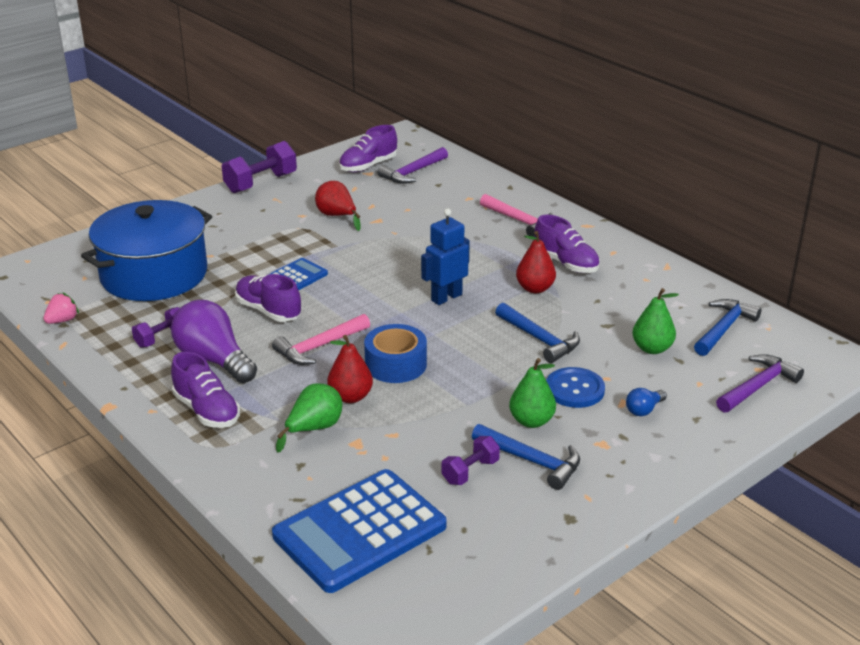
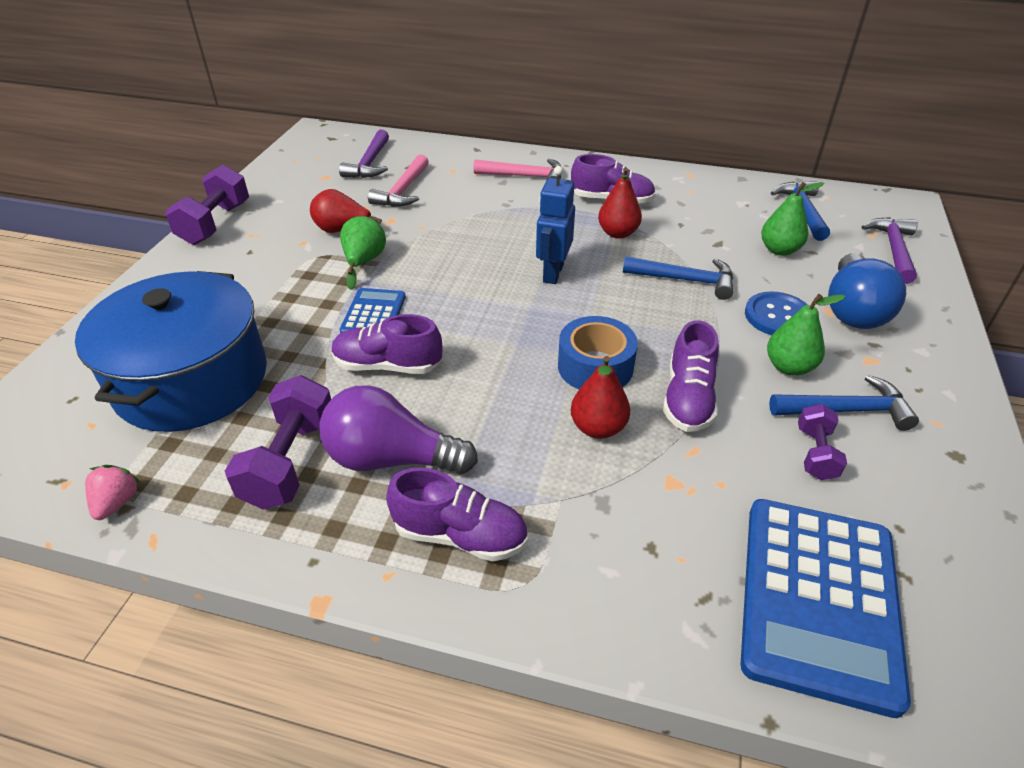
camera: 35 degrees left, 10 degrees up
purple dumbbell [132,307,180,348] -> purple dumbbell [225,375,331,510], size x1.71
pink hammer [272,314,370,365] -> pink hammer moved to [368,154,429,207]
green pear [276,383,342,452] -> green pear moved to [340,216,386,290]
purple shoe [339,125,397,172] -> purple shoe moved to [663,320,719,432]
blue light bulb [626,388,667,416] -> blue light bulb [828,253,906,329], size x2.21

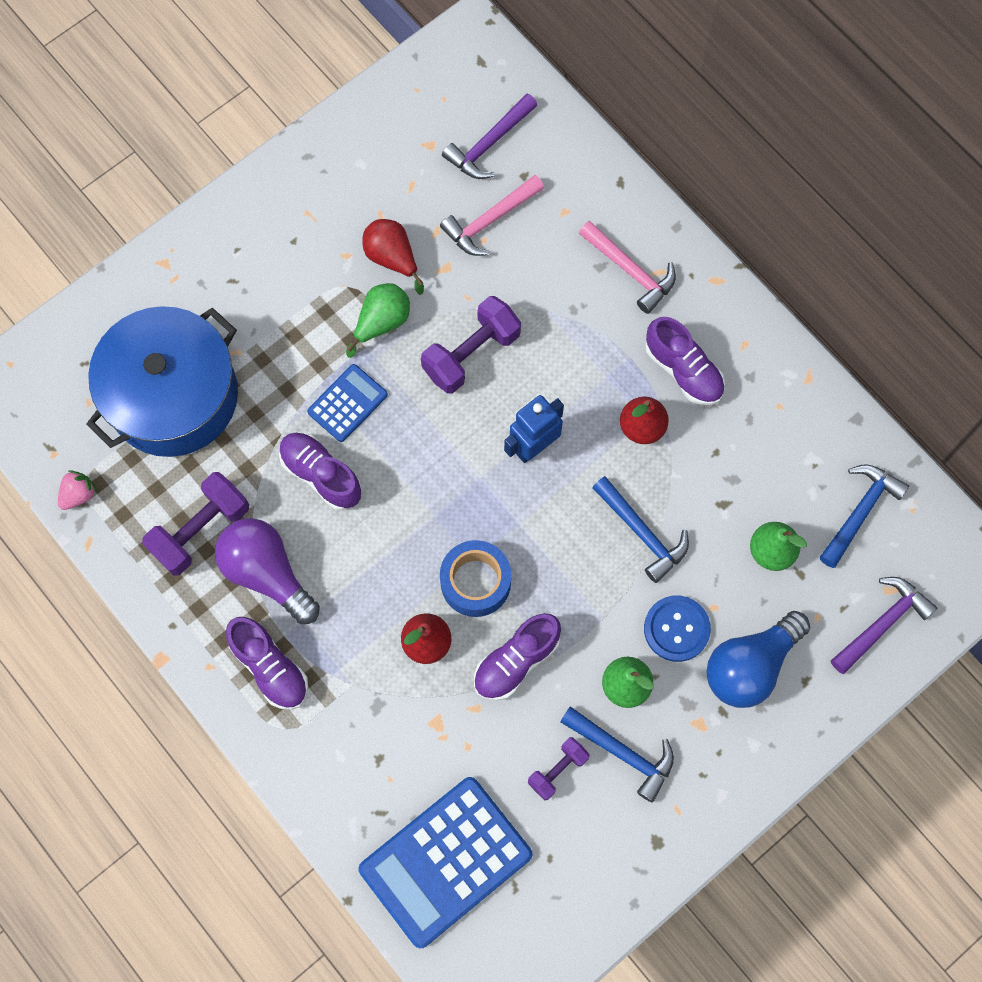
camera: 35 degrees right, 30 degrees up
purple dumbbell [165,165,249,245] -> purple dumbbell moved to [421,296,521,394]

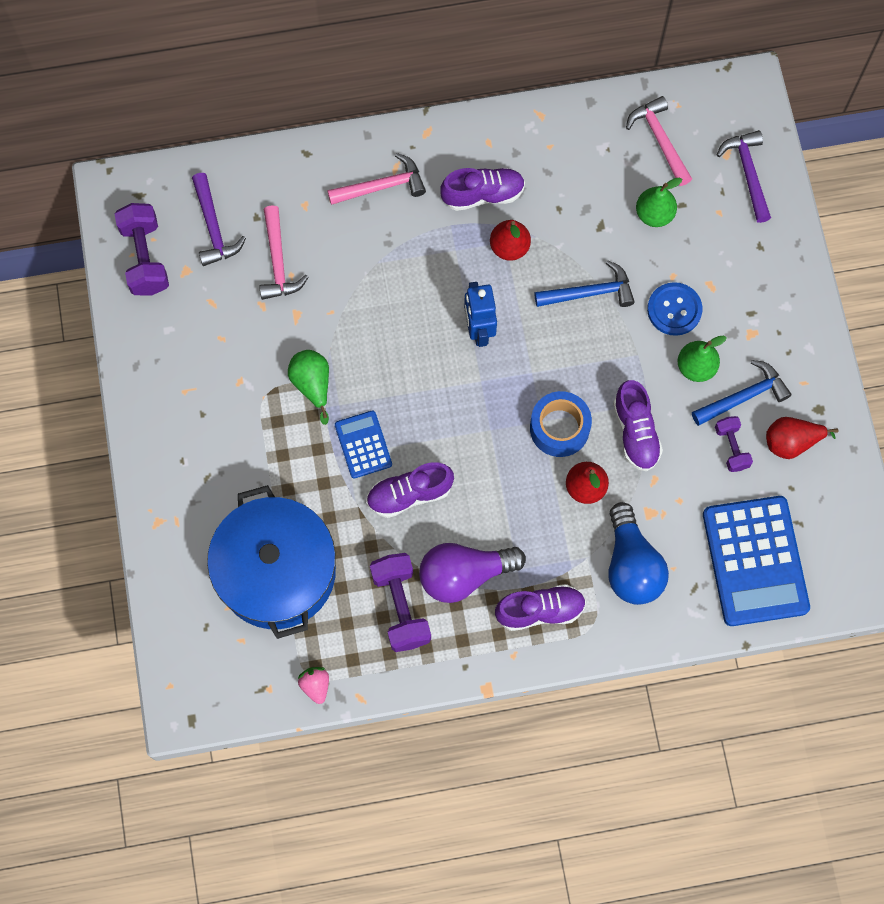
camera: 60 degrees left, 0 degrees up
red pear [363,219,424,295] -> red pear moved to [766,417,838,459]
purple dumbbell [421,296,521,394] -> purple dumbbell moved to [115,203,169,296]
blue light bulb [706,611,810,708] -> blue light bulb moved to [608,502,669,605]
blue hammer [820,464,909,568] -> pink hammer [626,96,692,186]

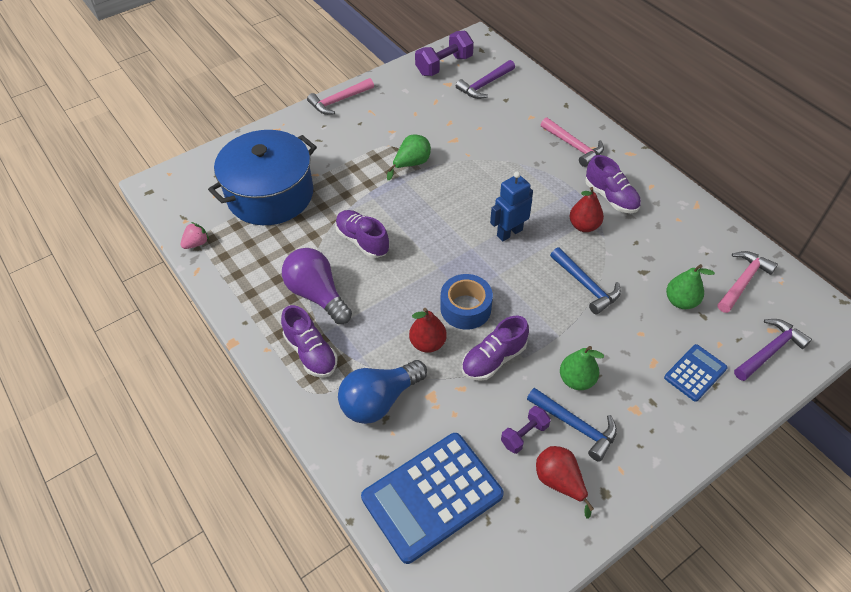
camera: 65 degrees right, 20 degrees down
pink hammer [259,205,308,300] -> pink hammer moved to [307,78,374,115]
blue calculator [335,410,392,478] -> blue calculator moved to [664,344,728,402]
purple dumbbell [370,553,431,652] -> none
blue button [647,282,703,336] -> none

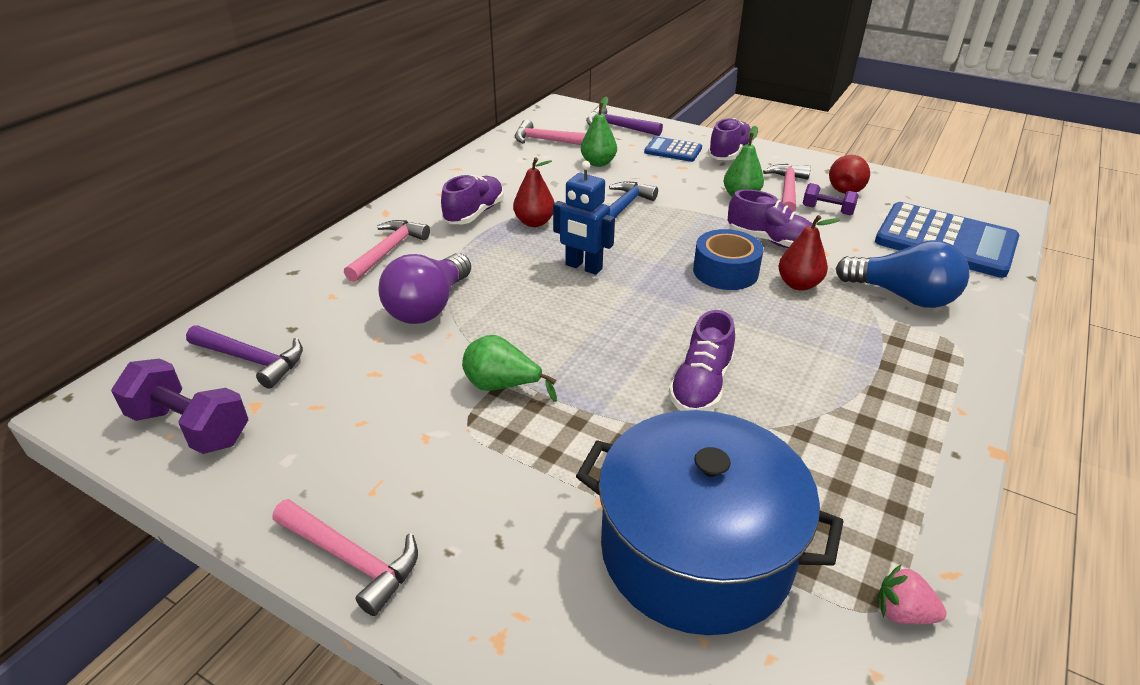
camera: 115 degrees left, 15 degrees down
purple shoe [281,305,338,378] -> purple shoe moved to [708,118,753,160]
purple light bulb [282,248,352,324] -> purple light bulb moved to [378,253,471,324]
blue hammer [527,388,617,462] -> pink hammer [763,164,811,212]

